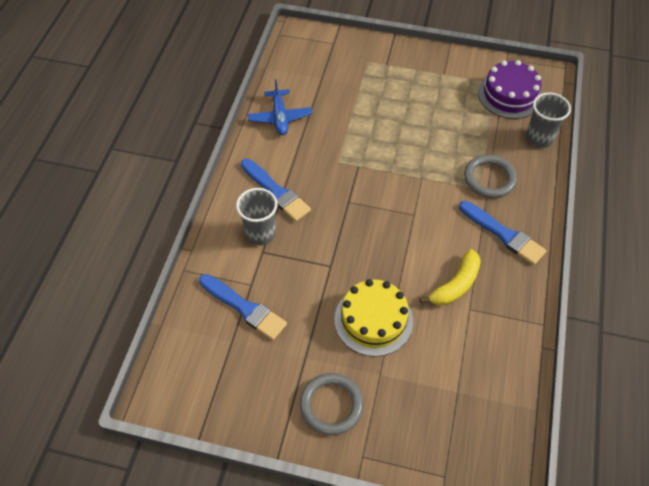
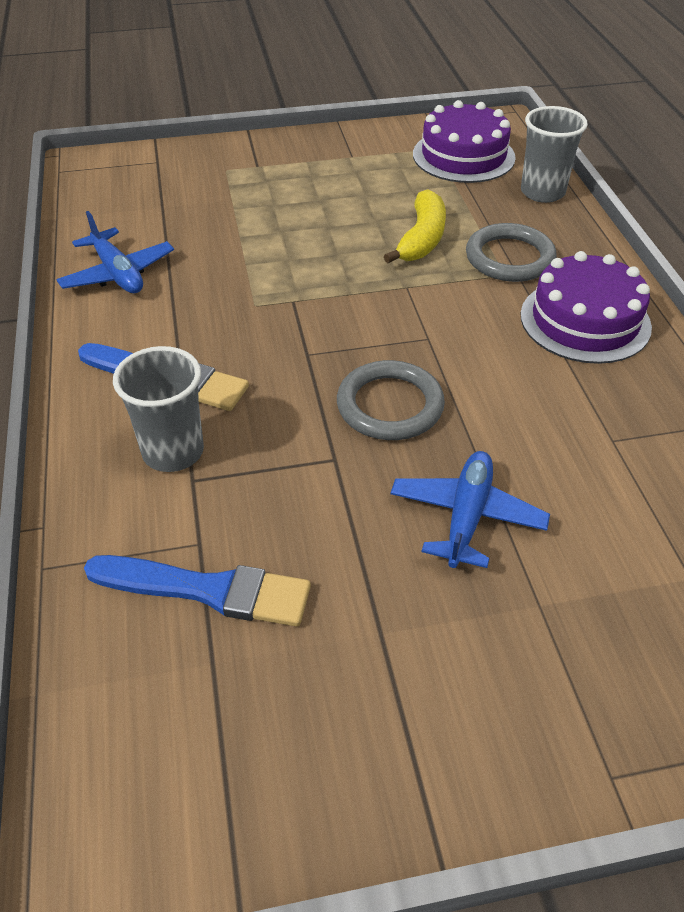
camera: 25 degrees left, 10 degrees down
grey ring [300,373,364,435] -> grey ring moved to [337,360,445,440]
yellow cake [334,279,413,357] -> blue plane [390,451,550,568]
yellow banana [420,249,481,305] -> yellow banana moved to [384,189,446,263]
blue brush [459,201,547,265] -> purple cake [520,251,652,364]

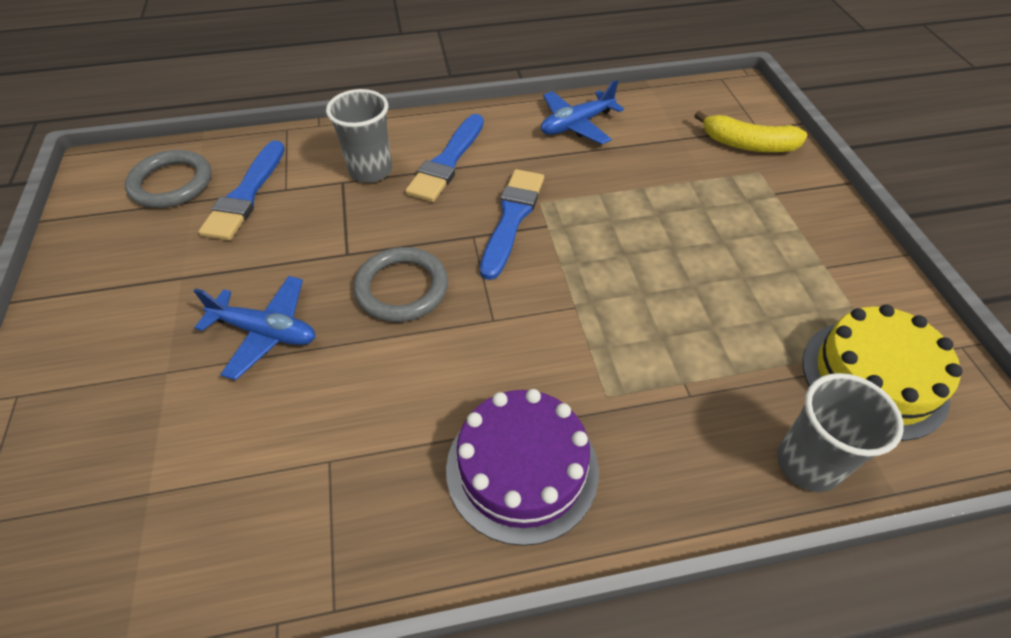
camera: 90 degrees right, 5 degrees up
yellow banana [384,189,446,263] -> yellow banana moved to [694,111,807,152]
purple cake [413,100,516,183] -> yellow cake [802,304,963,441]
grey ring [466,223,557,282] -> grey ring moved to [125,150,212,208]
none -> blue brush [480,169,544,280]

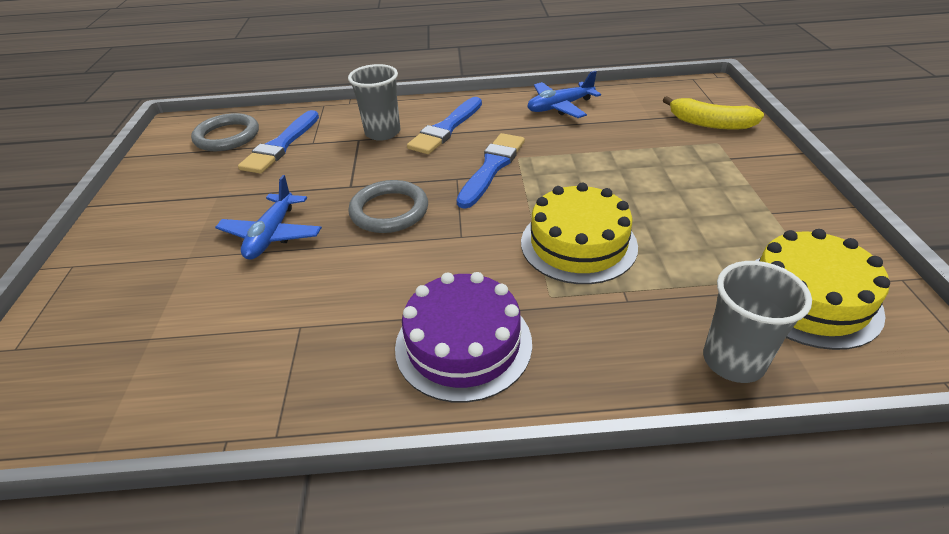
camera: 10 degrees right, 10 degrees down
blue plane [194,276,315,380] -> blue plane turned 75 degrees clockwise [215,175,322,260]
none -> yellow cake [521,183,638,284]

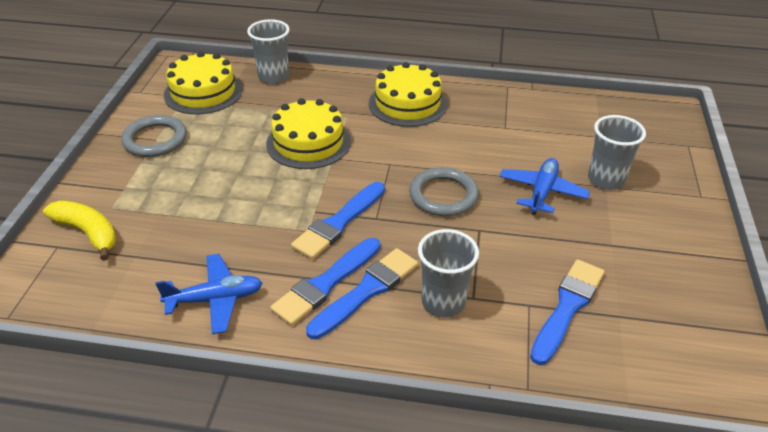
camera: 170 degrees left, 0 degrees up
grey ring [191,113,259,151] -> grey ring moved to [121,115,187,157]
purple cake [395,272,532,403] -> yellow cake [369,62,447,127]
none -> blue brush [270,238,380,326]
none -> grey cup [588,115,646,190]

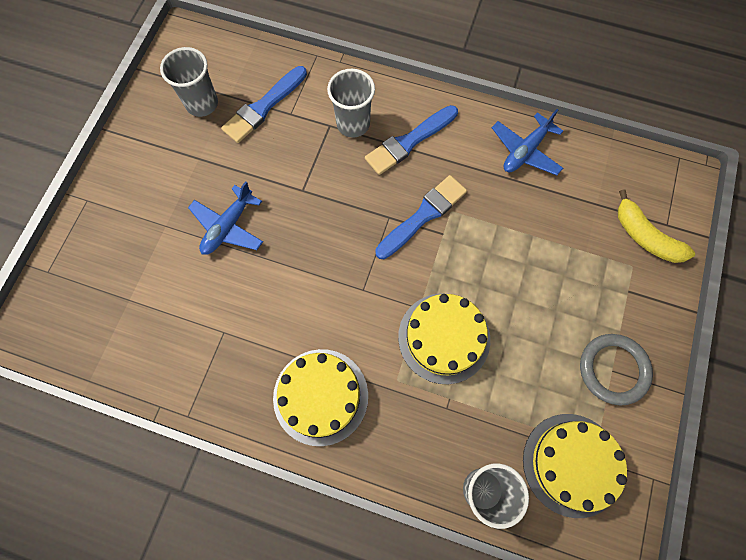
camera: 170 degrees left, 30 degrees up
blue plane [156,254,262,334] -> blue plane turned 45 degrees counterclockwise [492,109,563,175]
blue brush [270,238,380,326] -> none
grey ring [409,167,479,216] -> none
grey cup [588,115,646,190] -> grey cup moved to [160,47,218,117]

